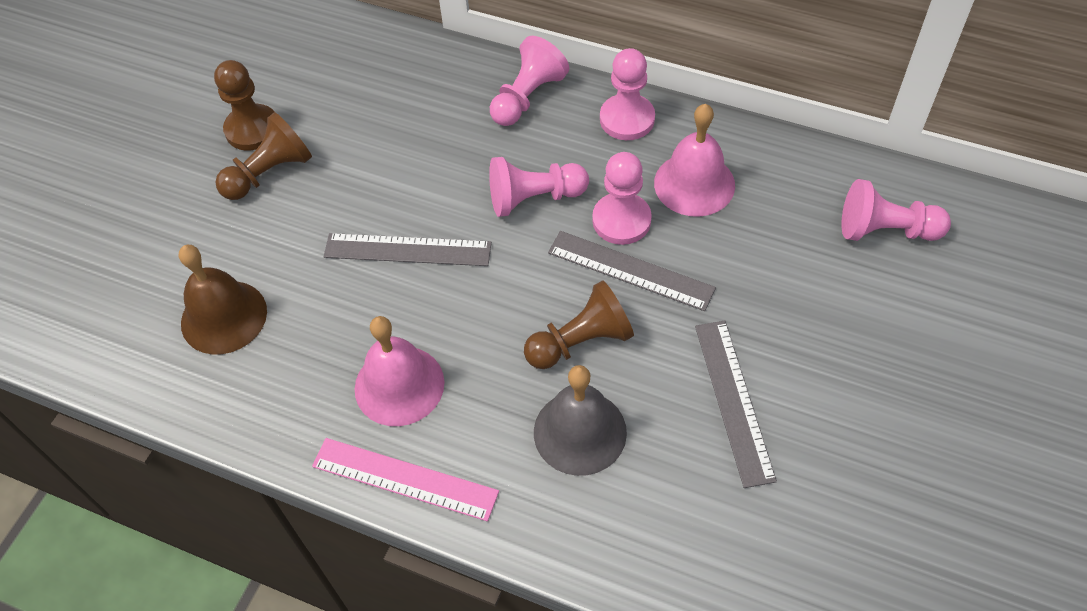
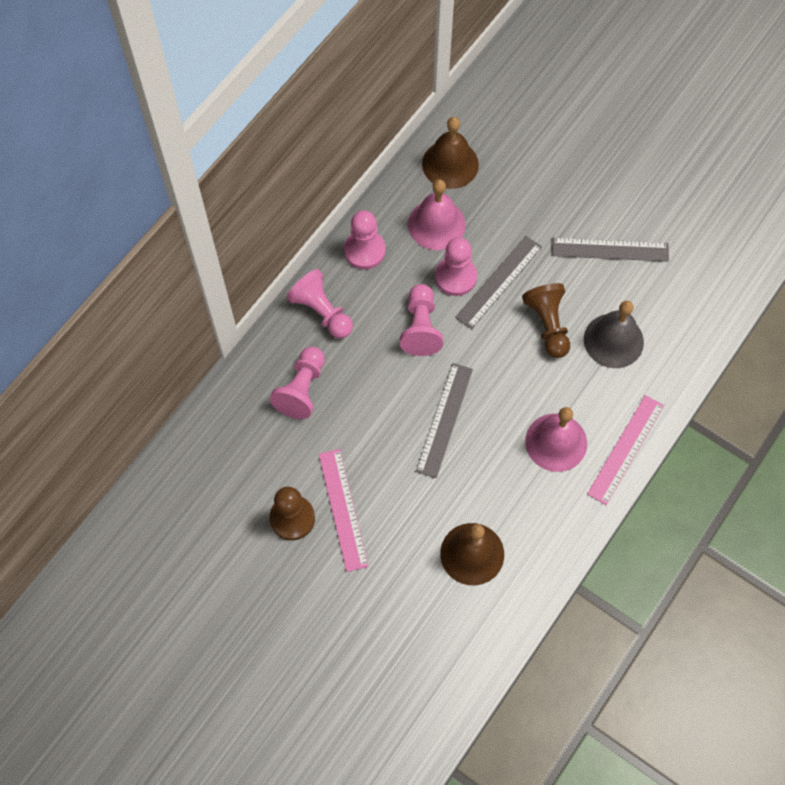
camera: 80 degrees left, 10 degrees up
brown pawn [216,112,312,200] -> pink ruler [319,449,368,572]
pink pawn [841,179,951,241] -> pink pawn moved to [270,347,325,419]
none -> brown bell [422,117,479,189]

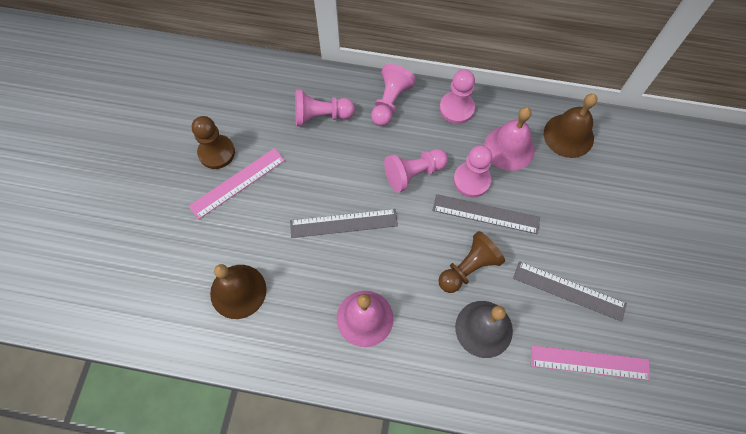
camera: 65 degrees right, 0 degrees up
grey ruler [552,238,669,262] -> grey ruler turned 45 degrees counterclockwise [513,261,627,322]
pink ruler [587,395,664,505] -> pink ruler moved to [531,345,650,380]

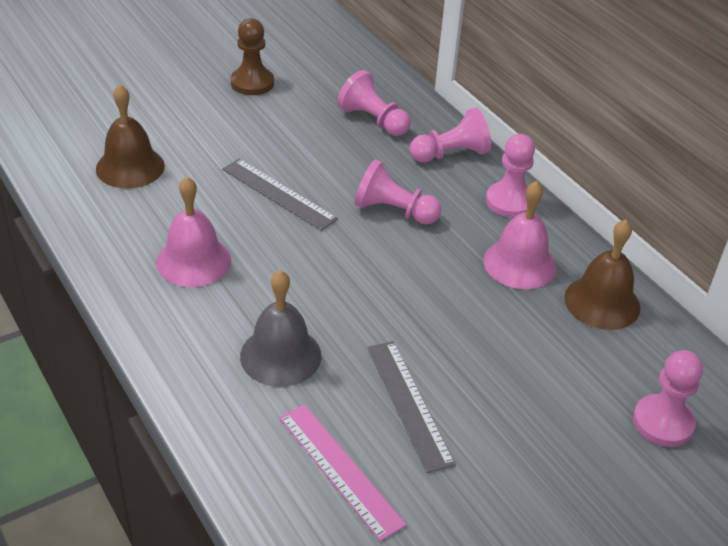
camera: 45 degrees right, 25 degrees down
pink ruler [189,148,285,220] -> none
grey ruler [432,194,540,234] -> none
brown pawn [438,231,505,293] -> none
pink pawn [453,145,492,197] -> pink pawn moved to [633,350,703,447]

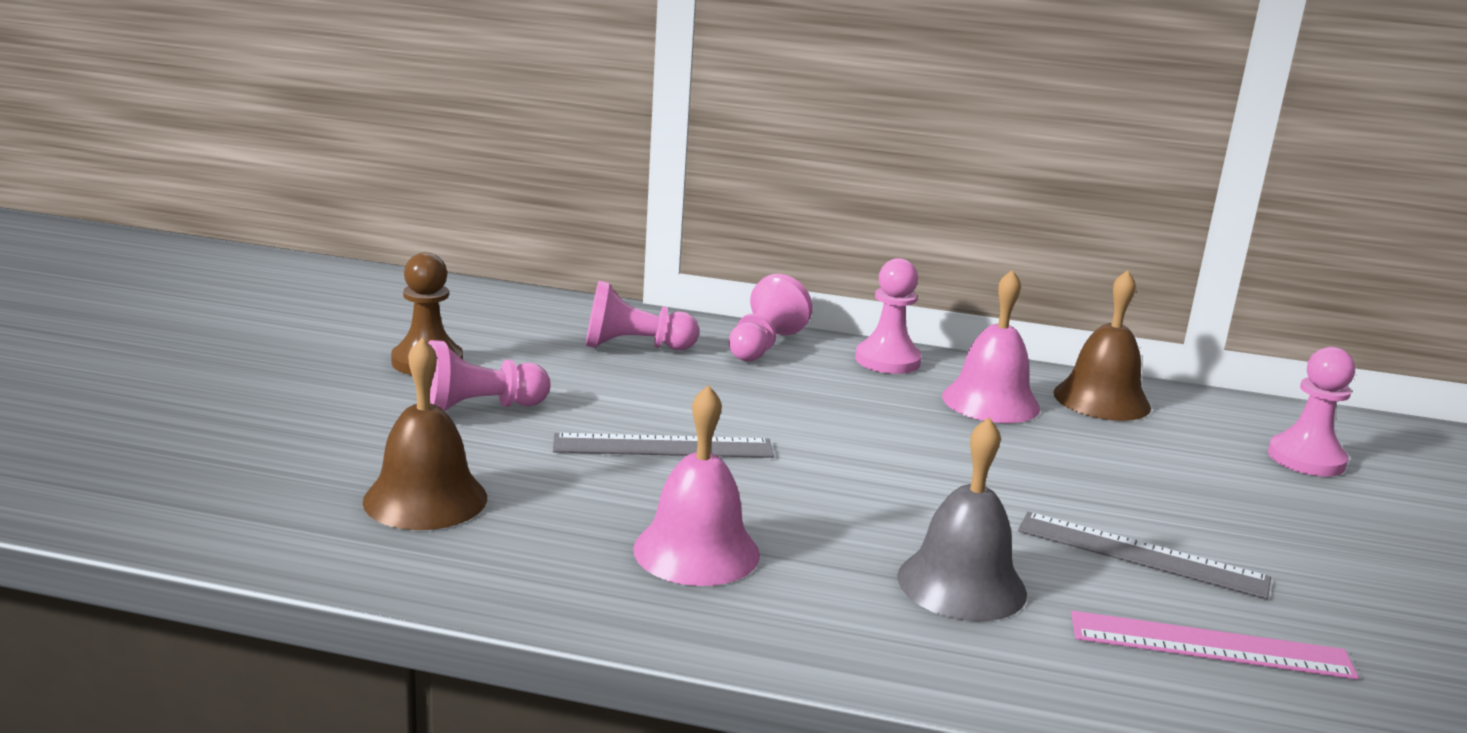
camera: 45 degrees left, 20 degrees down
pink pawn [355,159,441,225] -> pink pawn moved to [428,340,551,411]

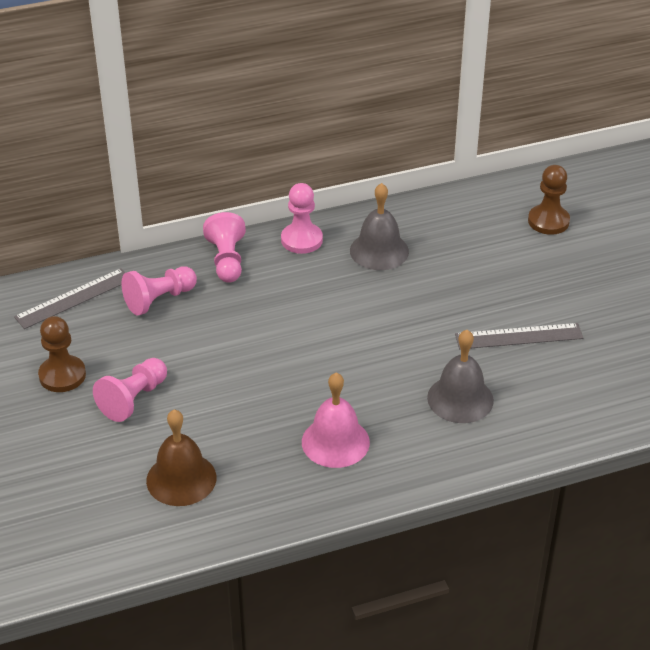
camera: 30 degrees left, 20 degrees up
grey ruler [553,433,774,458] -> grey ruler moved to [14,268,126,329]
pink bell [942,269,1040,423] -> grey bell [350,183,409,270]
brown bell [1053,270,1151,421] -> none
pink ruler [1071,611,1359,679] -> none
pink pawn [1268,347,1355,477] -> brown pawn [528,165,570,235]

